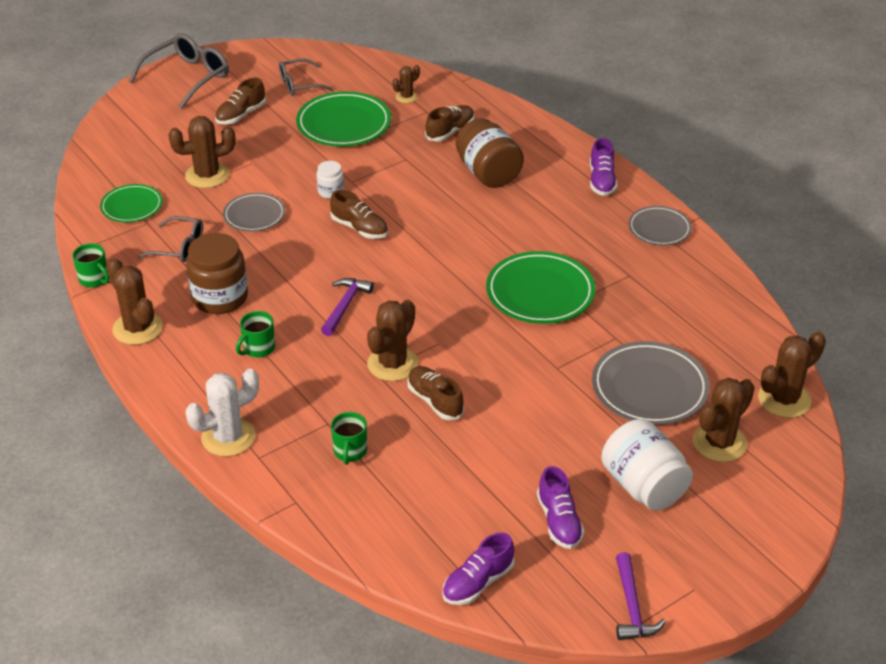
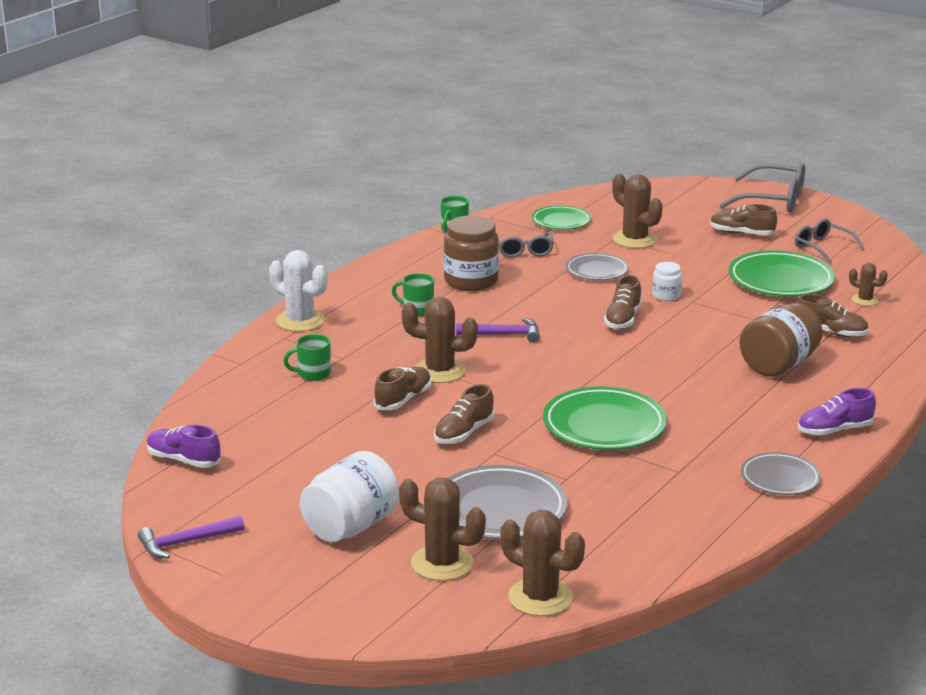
camera: 70 degrees right, 15 degrees down
brown cactus [107,258,163,345] -> none
purple shoe [537,466,584,549] -> none
none -> brown shoe [434,384,495,444]

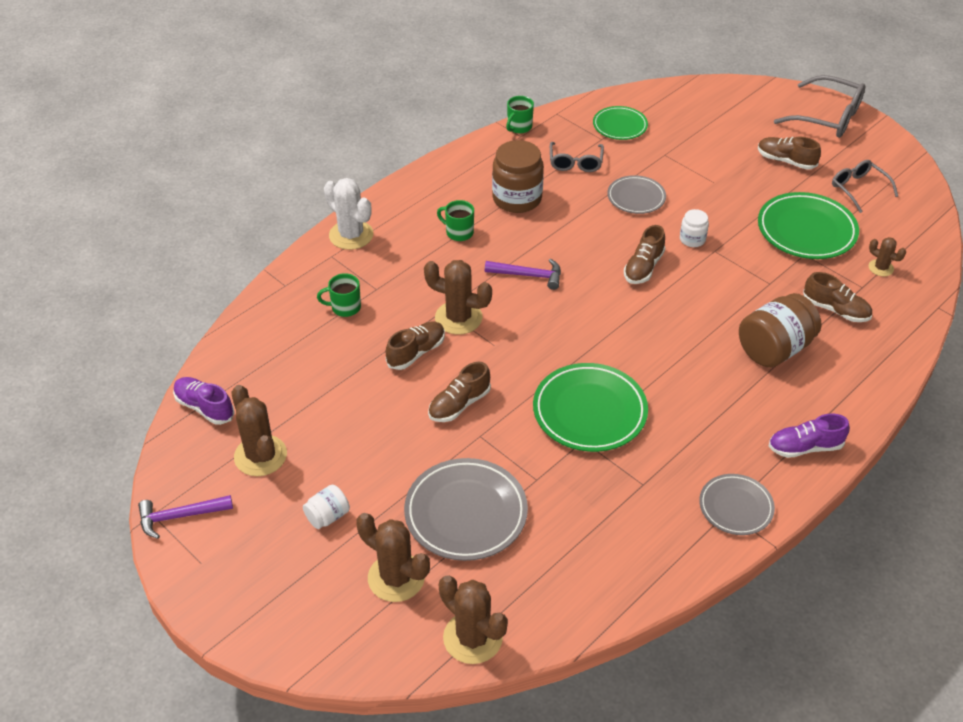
camera: 10 degrees right, 20 degrees up
white jar [300,451,399,542] -> white jar [303,485,350,529], size x0.51
brown cactus [612,174,663,249] -> brown cactus moved to [232,385,287,476]

